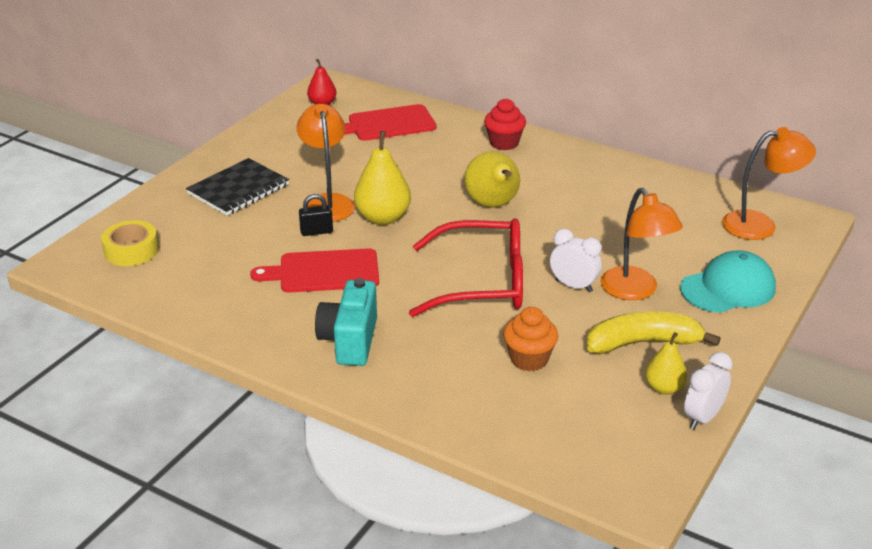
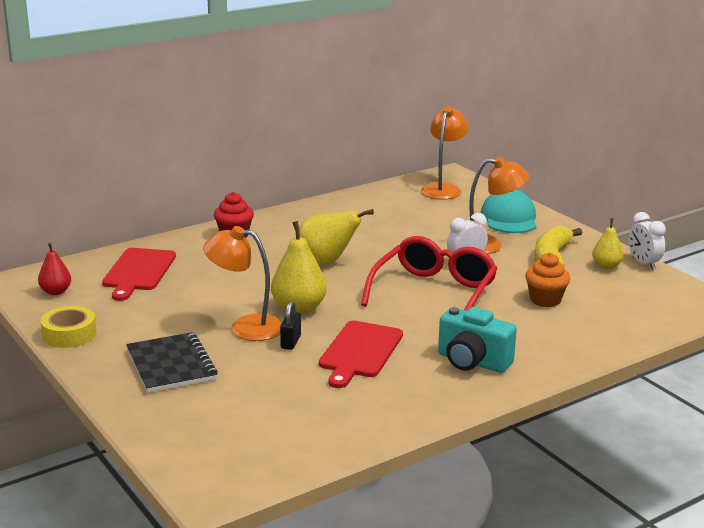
camera: 65 degrees left, 10 degrees down
yellow tape [101,220,159,266] -> yellow tape moved to [41,306,96,348]

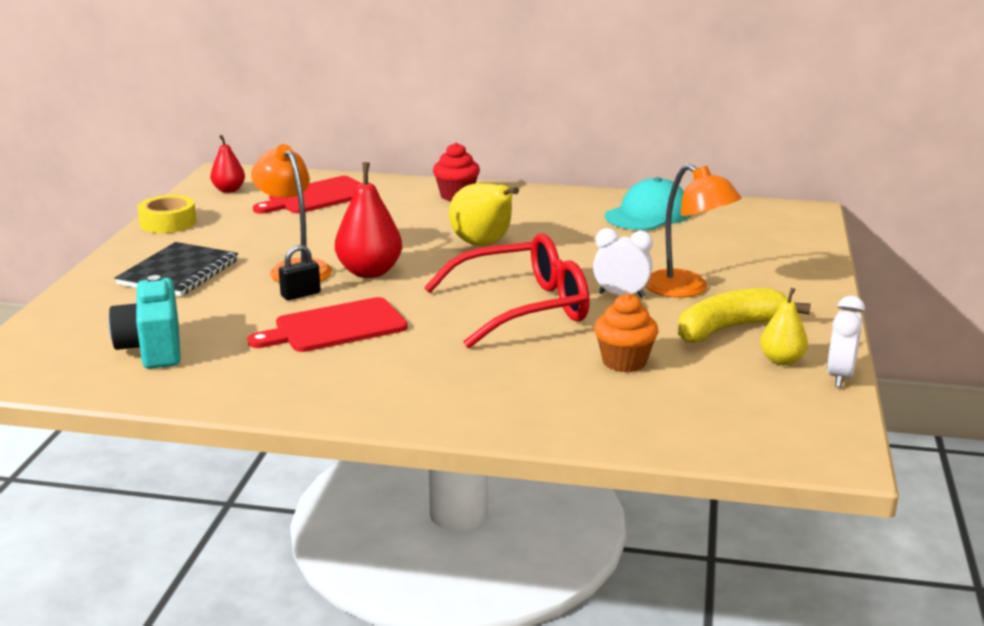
camera: 45 degrees right, 0 degrees up
yellow pear [271,221,327,315] -> red pear [335,162,402,278]
orange lamp [421,106,469,200] -> none
turquoise camera [438,307,517,373] -> turquoise camera moved to [109,275,181,369]
turquoise cap [481,190,536,233] -> turquoise cap moved to [605,177,691,230]

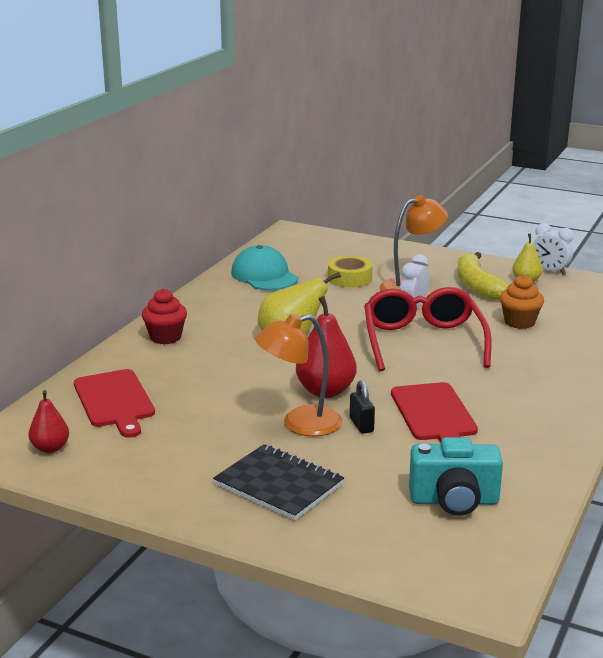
camera: 75 degrees left, 0 degrees up
yellow tape [137,195,196,233] -> yellow tape moved to [328,256,372,287]

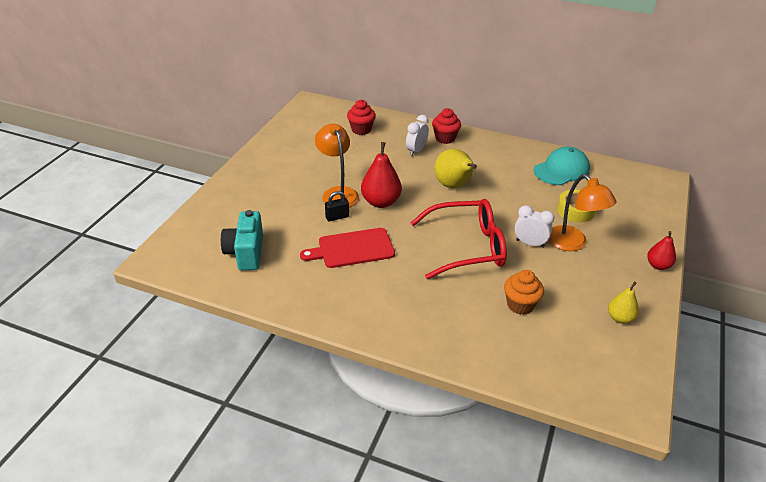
camera: 85 degrees right, 15 degrees up
red pear [29,390,69,453] -> red pear moved to [647,231,676,270]
red cutting board [74,369,155,438] -> red cupcake [347,100,376,135]
black notebook [213,444,344,520] -> none
yellow banana [458,252,509,300] -> none
white clock [533,223,574,275] -> white clock moved to [406,115,429,156]

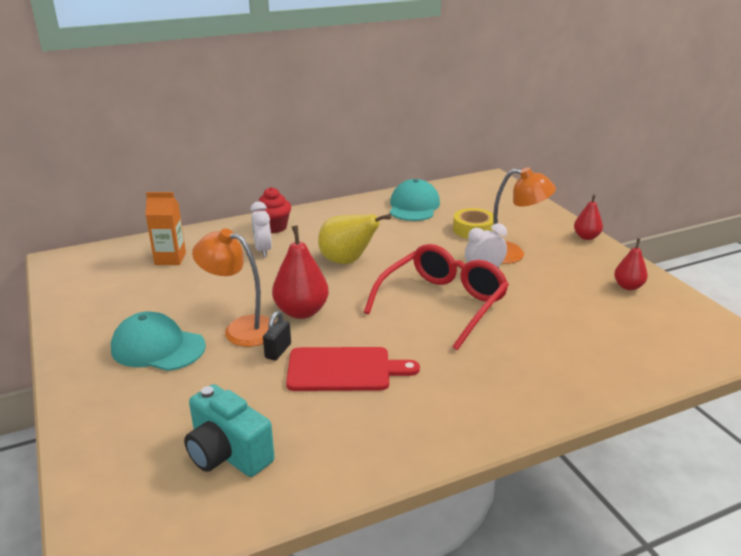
camera: 45 degrees left, 10 degrees down
red cutting board [300,228,395,268] -> red cutting board turned 120 degrees counterclockwise [286,347,420,391]
red cupcake [347,100,376,135] -> orange carton [145,192,186,265]
orange cupcake [504,270,544,315] -> none
yellow pear [608,282,639,324] -> red pear [614,238,648,290]
none -> turquoise cap [111,311,206,371]

